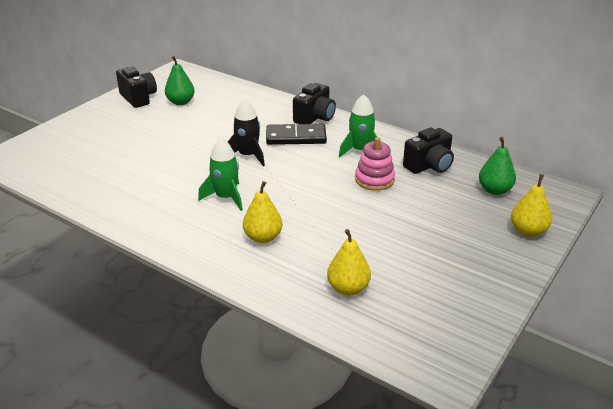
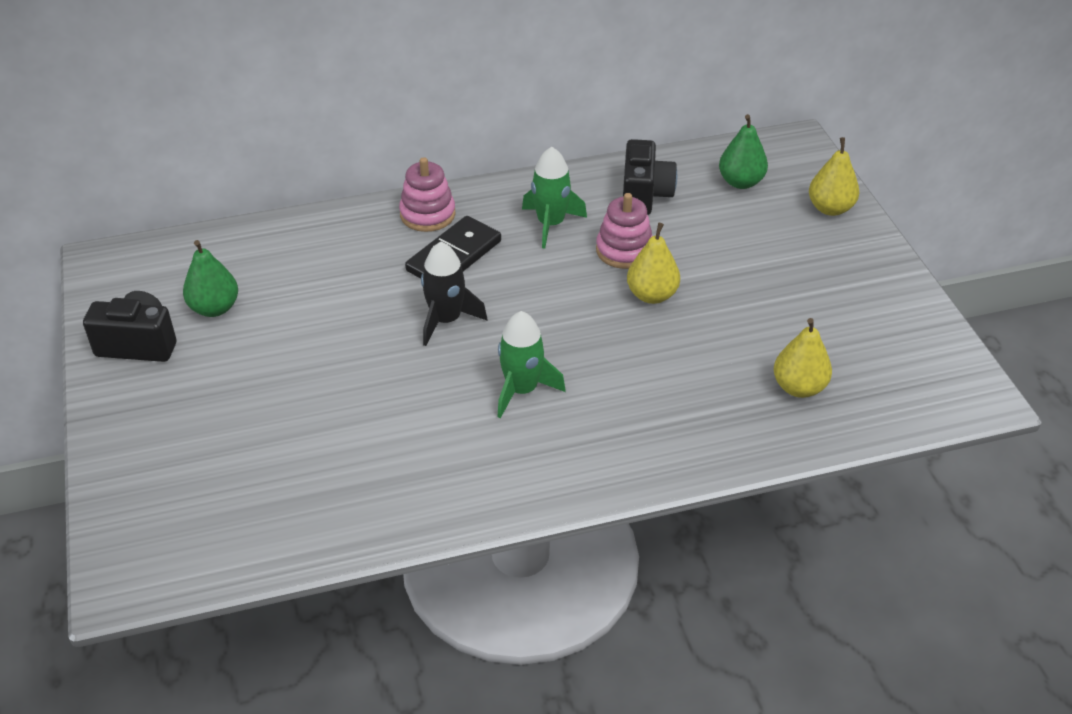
camera: 50 degrees left, 10 degrees up
yellow pear [243,181,282,243] -> yellow pear moved to [627,223,680,304]
black camera [293,83,336,124] -> pink stacking toy [399,157,456,232]

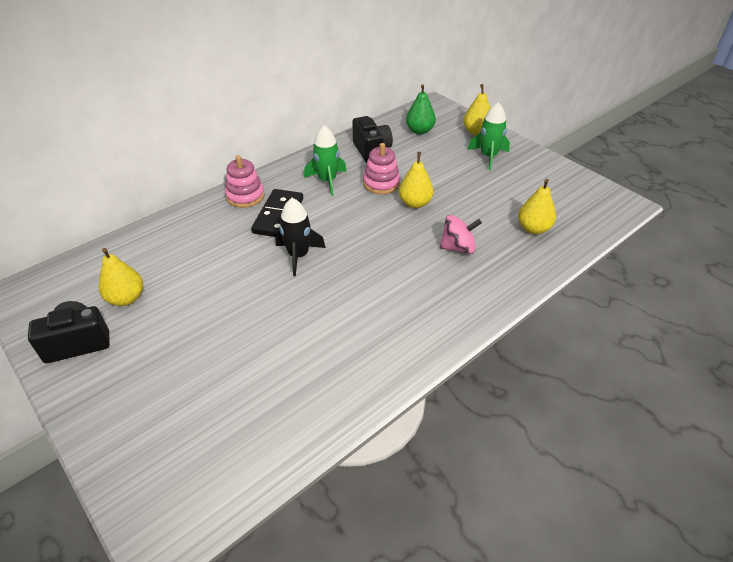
camera: 25 degrees left, 0 degrees up
green pear [183,240,238,317] -> yellow pear [99,248,143,306]
green rocket [497,311,566,418] -> green rocket moved to [467,102,510,170]
none -> pink spinning top [440,215,482,254]

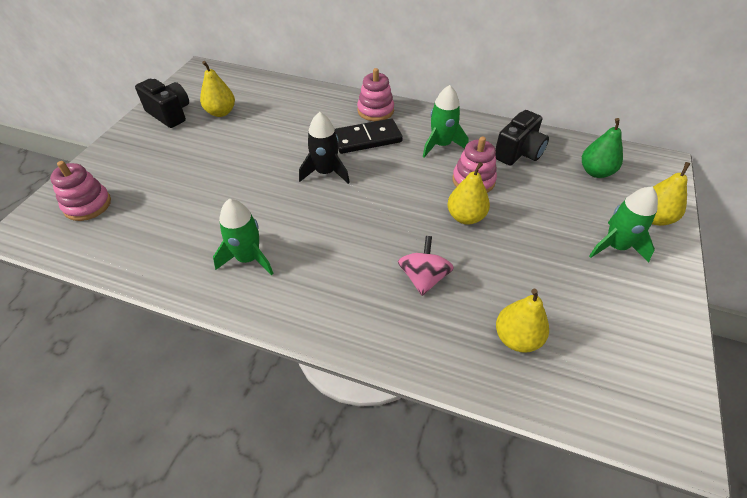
camera: 60 degrees right, 5 degrees up
pink spinning top [440,215,482,254] -> pink spinning top turned 135 degrees counterclockwise [398,236,454,296]
none -> pink stacking toy [50,161,111,221]
none -> green rocket [213,199,274,275]

